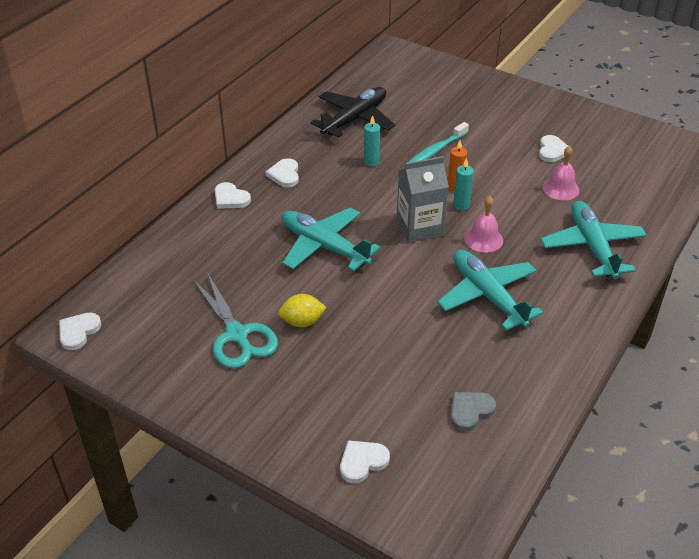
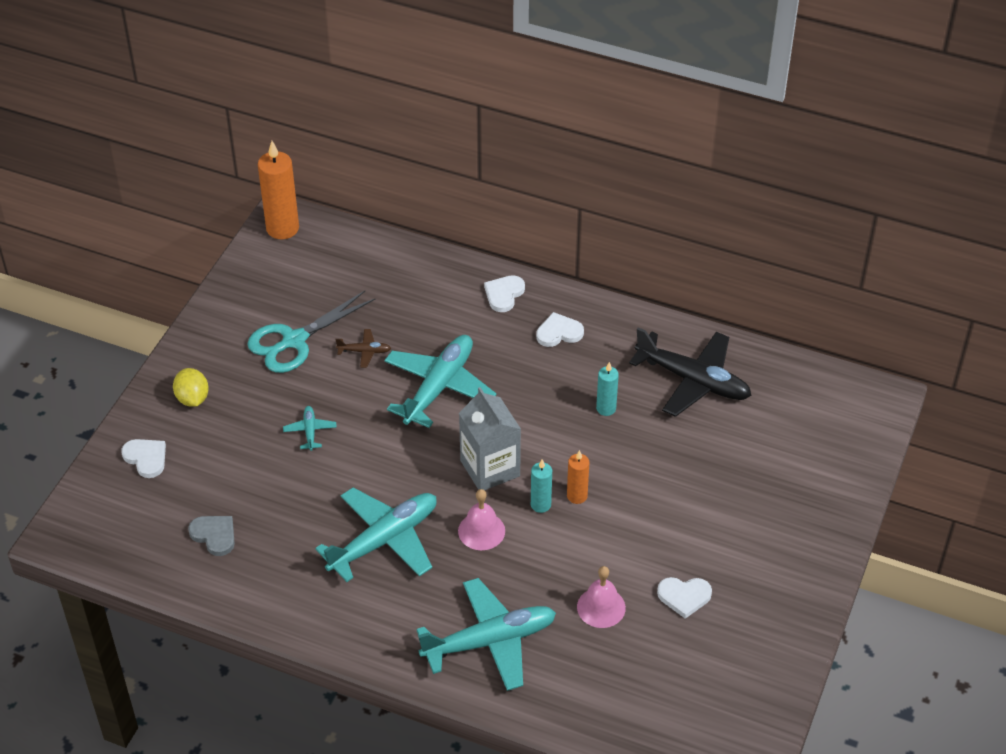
camera: 80 degrees right, 5 degrees up
white heart [59,313,101,350] -> orange candle [258,141,299,239]
yellow lemon [278,294,326,327] -> yellow lemon moved to [173,368,209,407]
turquoise toothbrush [409,122,469,162] -> none
none -> turquoise plane [283,406,337,451]
none -> brown plane [335,329,391,368]

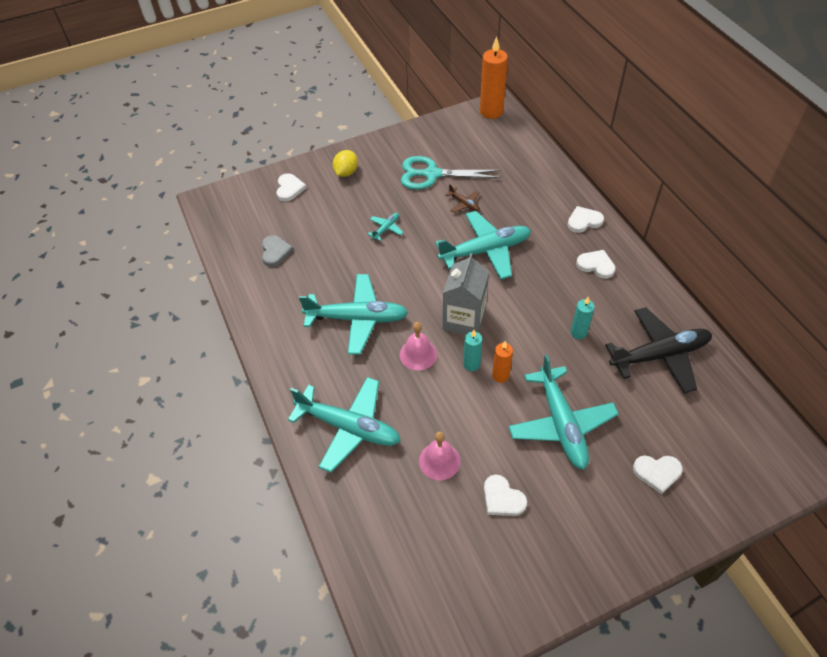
camera: 45 degrees right, 5 degrees up
black plane [629,327,752,417] -> black plane turned 90 degrees counterclockwise [605,307,712,394]
none -> turquoise plane [508,354,619,470]
none -> white heart [633,455,683,494]

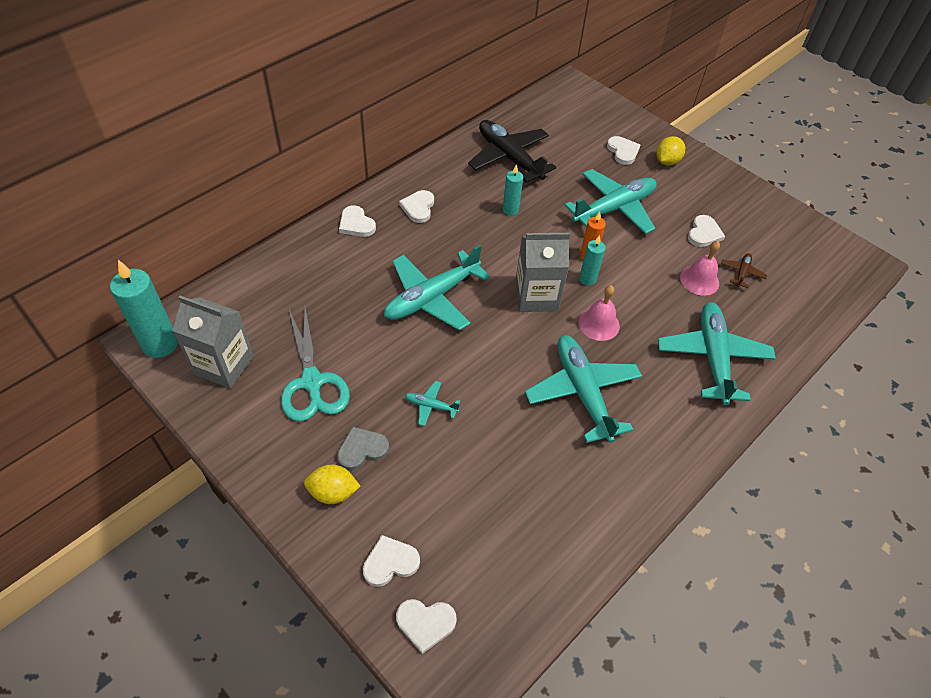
camera: 115 degrees left, 0 degrees up
grey heart [262,235,293,267] -> grey heart moved to [337,427,389,471]
turquoise plane [435,211,531,279] -> turquoise plane turned 90 degrees counterclockwise [384,245,490,331]
brown plane [445,184,480,213] -> brown plane moved to [721,253,767,288]
orange candle [480,37,508,119] -> turquoise candle [110,260,178,358]
none -> grey carton [173,296,254,388]
none -> white heart [396,599,457,654]
none -> yellow lemon [656,136,685,166]

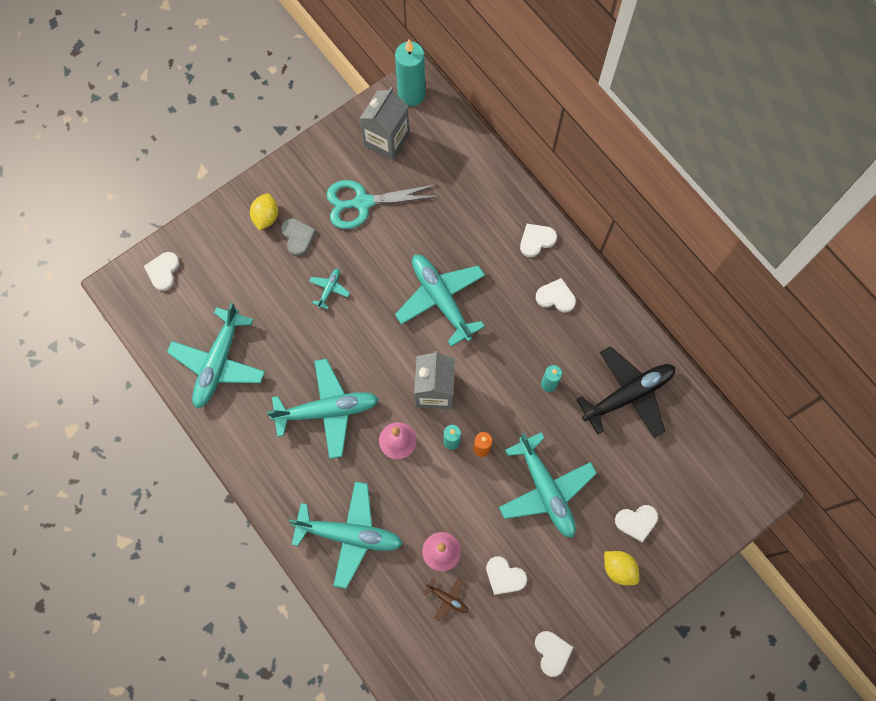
camera: 100 degrees right, 20 degrees up
white heart [363,535,420,587] -> white heart moved to [535,631,573,677]
none -> turquoise plane [167,303,265,409]

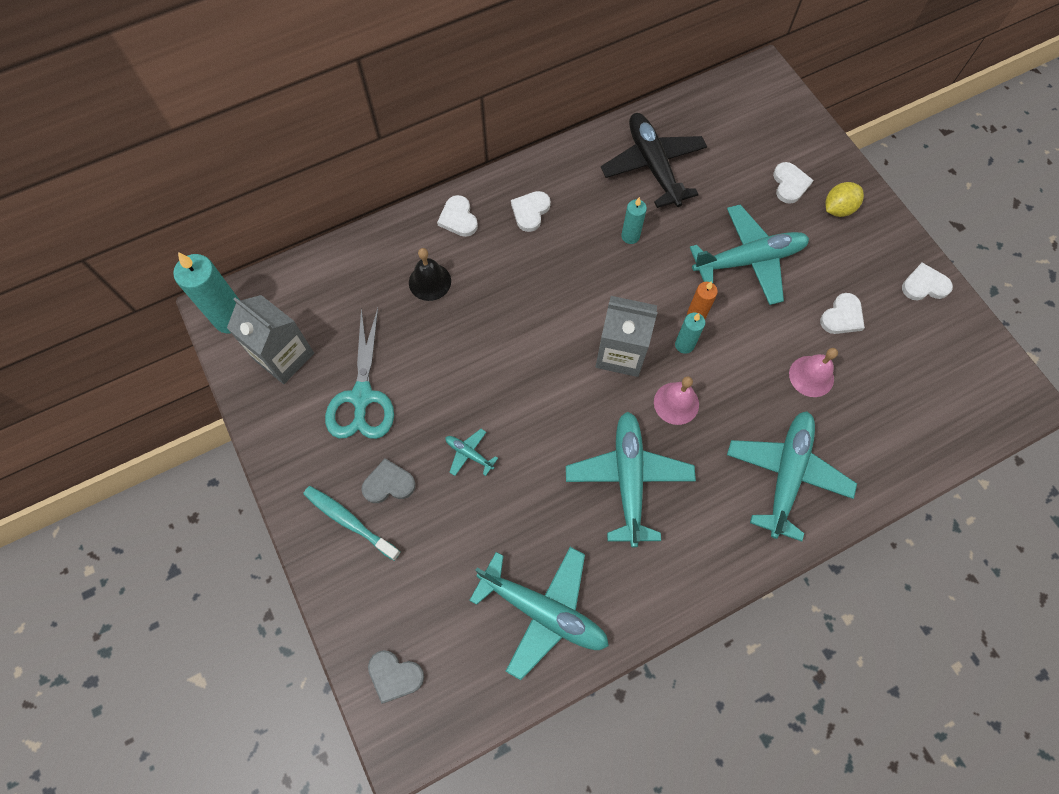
camera: 80 degrees left, 5 degrees down
white heart [144,252,180,291] -> grey heart [368,650,424,704]
yellow lemon [250,193,278,231] -> turquoise toothbrush [303,486,401,561]
turquoise plane [395,255,485,347] -> none
brown plane [423,578,468,621] -> none
none -> black bell [409,248,451,301]

